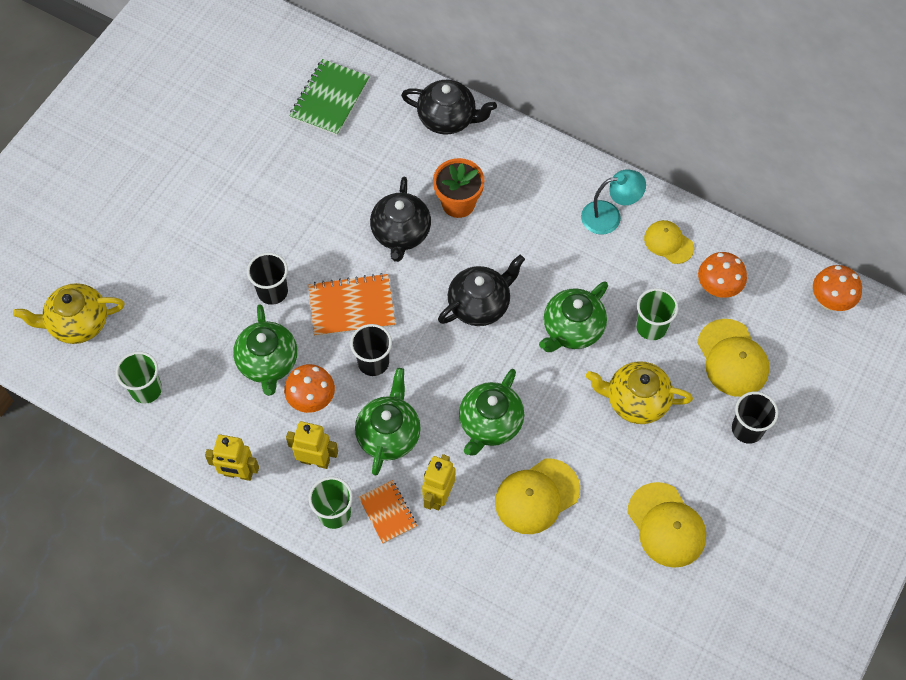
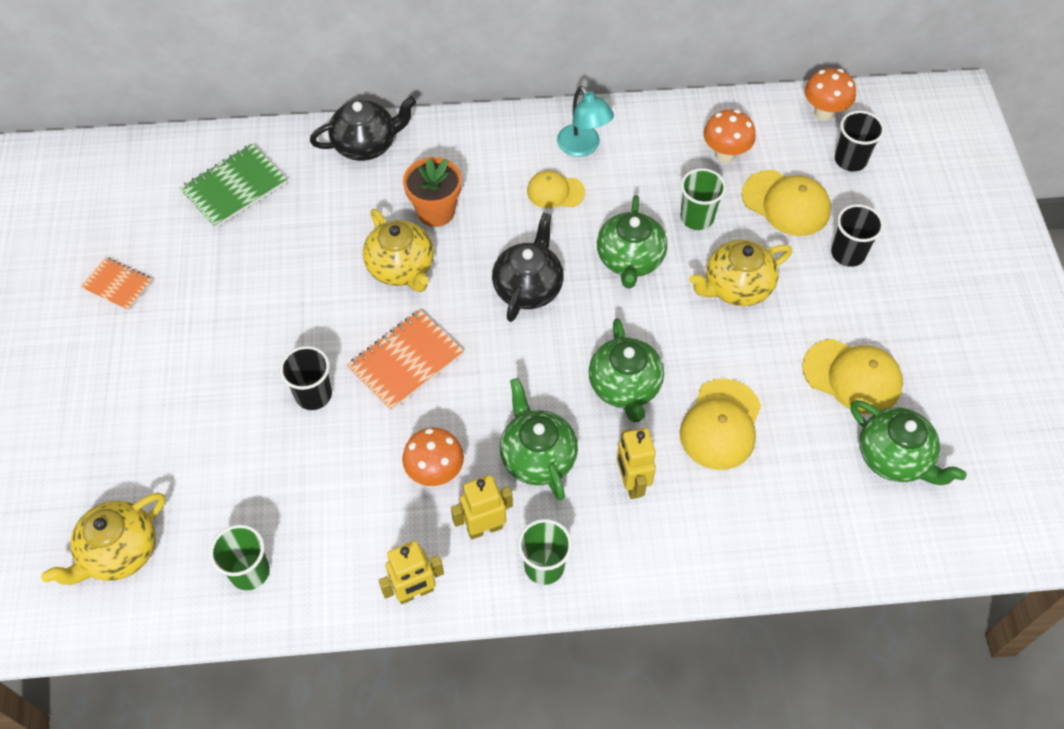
camera: 35 degrees left, 5 degrees down
green teapot [233,304,297,396] -> green teapot moved to [851,400,967,485]
green notebook [289,59,370,136] -> green notebook turned 60 degrees clockwise [179,144,287,228]
black cup [350,324,392,376] -> black cup moved to [835,111,885,171]
orange notebook [359,480,417,544] -> orange notebook moved to [80,257,152,311]
black teapot [370,177,431,262] -> yellow teapot [363,209,434,292]
turquoise lamp [581,169,646,235] -> turquoise lamp turned 105 degrees clockwise [557,86,614,157]
yellow cap [644,220,694,264] -> yellow cap moved to [527,170,585,208]

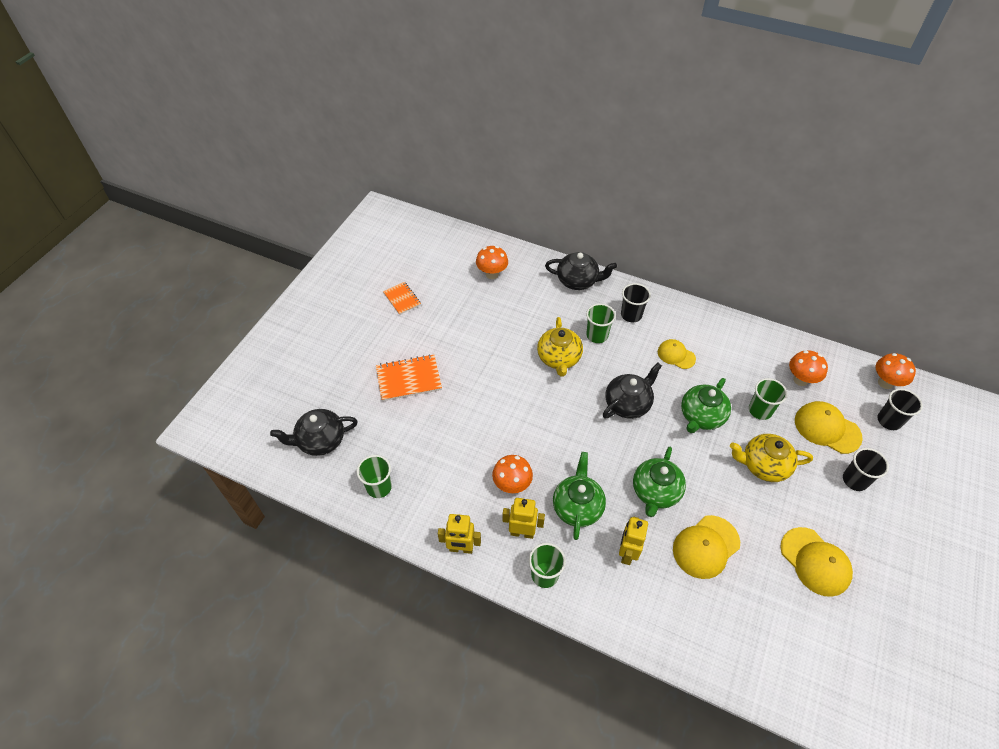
camera: 30 degrees right, 5 degrees down
yellow teapot [41,493,165,585] -> black teapot [270,409,358,456]
green notebook [179,144,287,228] -> orange mushroom [476,246,508,279]
black cup [280,346,332,410] -> black cup moved to [621,283,651,322]
orange notebook [347,310,464,411] -> orange notebook moved to [376,354,442,401]
orange flower pot [403,157,462,227] -> green cup [586,303,616,343]
turquoise lamp [557,86,614,157] -> none
yellow cap [742,170,831,236] -> yellow cap turned 150 degrees clockwise [795,401,863,454]
green teapot [851,400,967,485] -> none

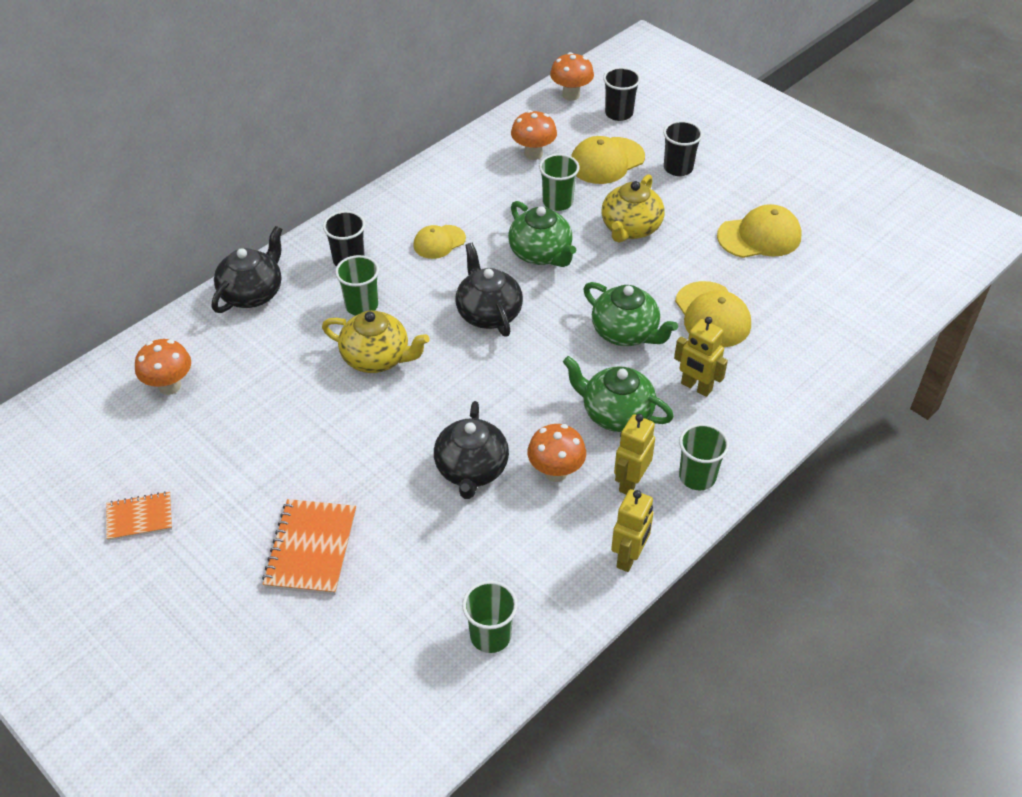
camera: 70 degrees left, 5 degrees down
black teapot [270,409,358,456] -> black teapot moved to [434,401,509,499]

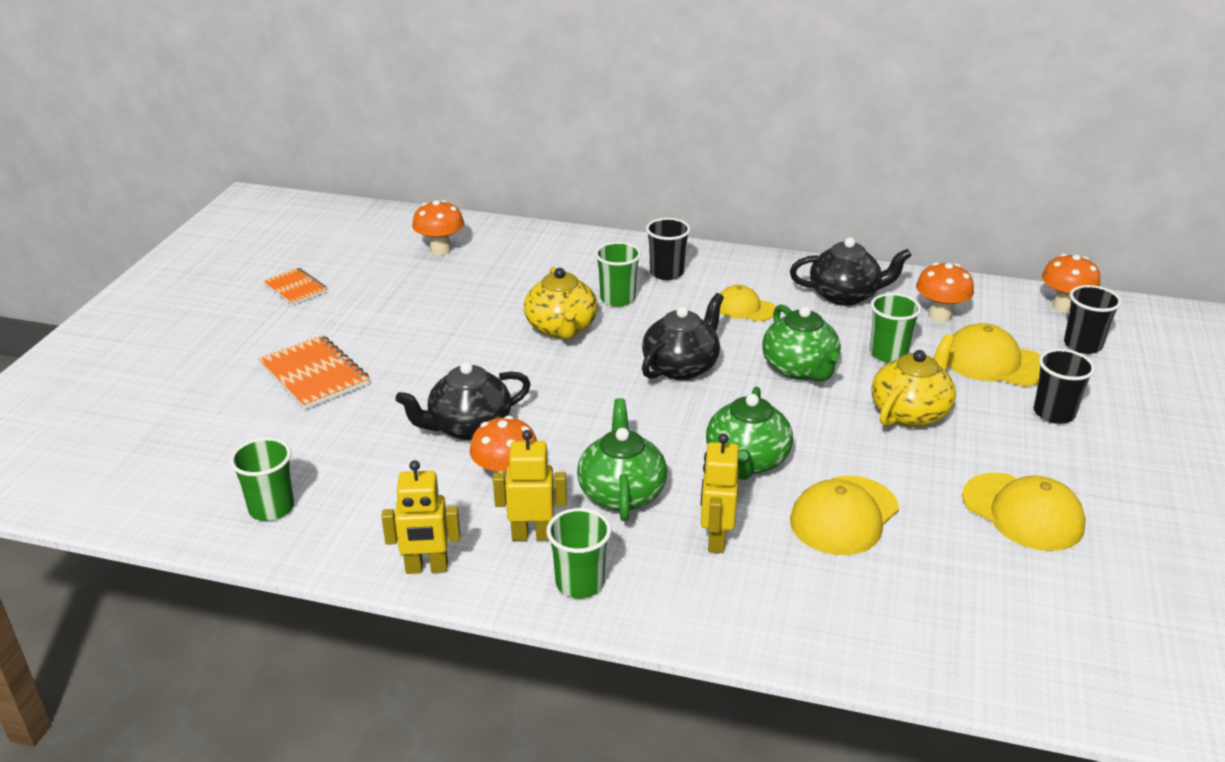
camera: 60 degrees right, 15 degrees down
black teapot [212,226,283,313] -> black teapot moved to [790,237,912,306]
orange notebook [262,499,356,595] -> orange notebook turned 75 degrees clockwise [258,335,370,410]
green teapot [508,201,576,267] -> green teapot turned 45 degrees counterclockwise [762,304,841,381]
yellow teapot [601,174,664,243] -> yellow teapot turned 135 degrees clockwise [872,334,956,427]

